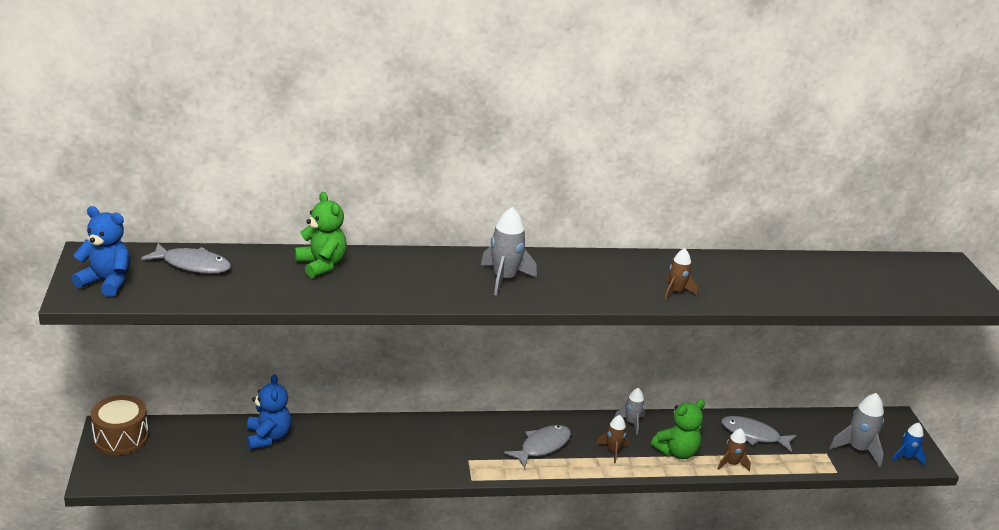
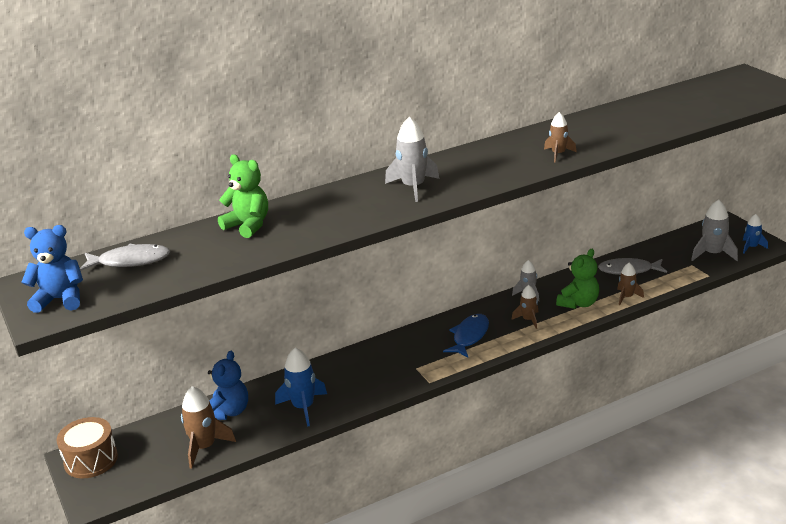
camera: 15 degrees left, 0 degrees up
blue teddy bear [247,374,291,450] -> blue teddy bear turned 45 degrees clockwise [208,351,248,420]
grey fish [504,425,571,468] -> blue fish [443,314,489,357]
none -> brown rocket [181,386,236,469]
none -> blue rocket [275,348,327,427]

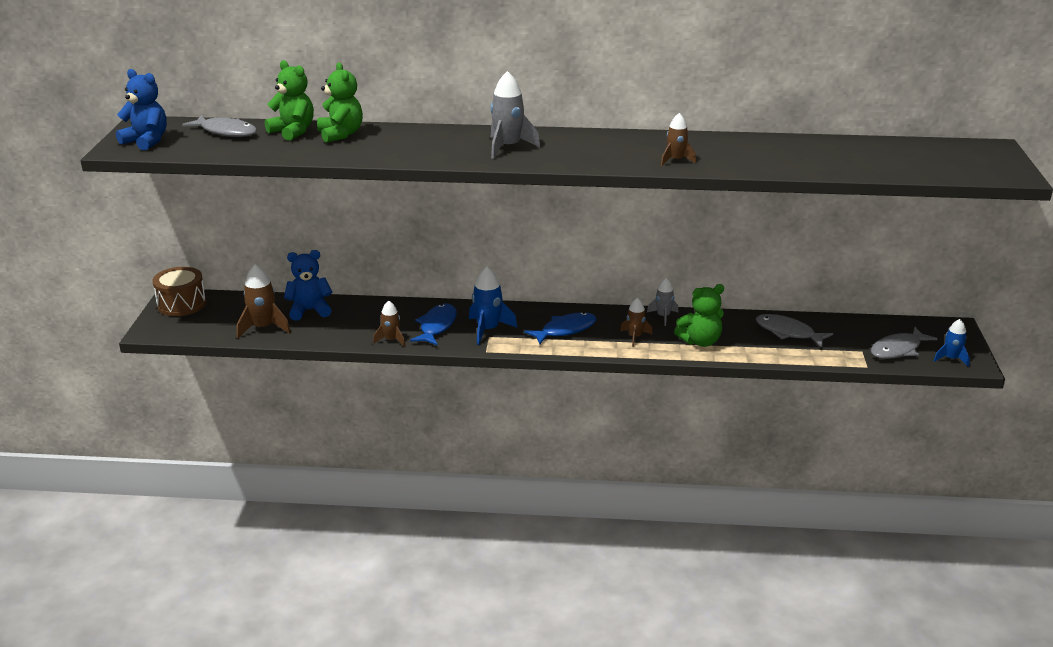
camera: 30 degrees right, 0 degrees up
blue teddy bear [208,351,248,420] -> blue teddy bear turned 150 degrees counterclockwise [284,250,332,321]
blue rocket [275,348,327,427] -> blue rocket moved to [469,266,517,345]
brown rocket [617,263,644,305] -> brown rocket moved to [373,301,405,347]
grey rocket [691,199,738,261] -> grey fish [871,327,937,359]
none -> green teddy bear [265,60,314,141]
none -> blue fish [410,304,457,345]

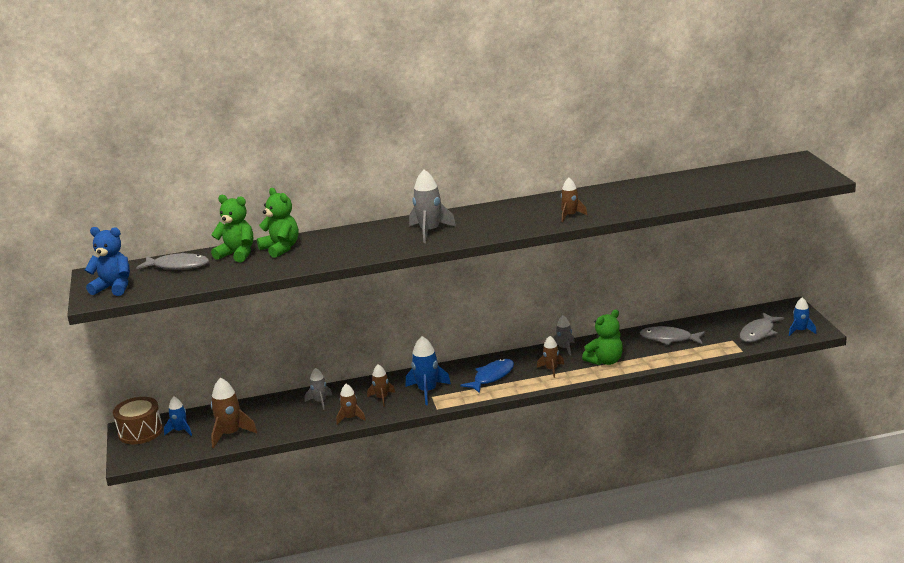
camera: 15 degrees left, 5 degrees down
blue teddy bear [284,250,332,321] -> none
blue fish [410,304,457,345] -> brown rocket [367,364,395,407]
none -> blue rocket [164,397,192,436]
none -> grey rocket [305,368,333,410]

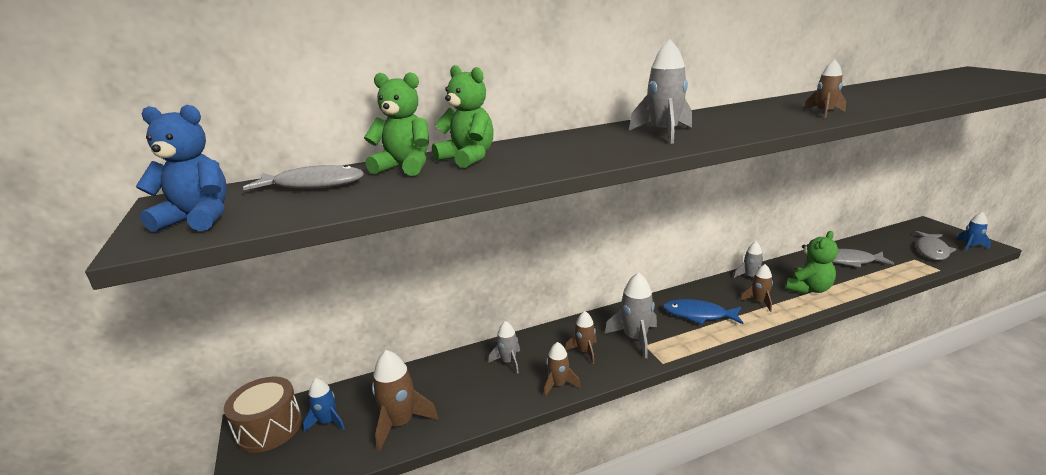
camera: 10 degrees left, 0 degrees up
blue rocket [406,336,451,405] -> grey rocket [605,272,657,358]
blue fish [460,359,514,393] -> blue fish turned 105 degrees counterclockwise [663,299,743,325]

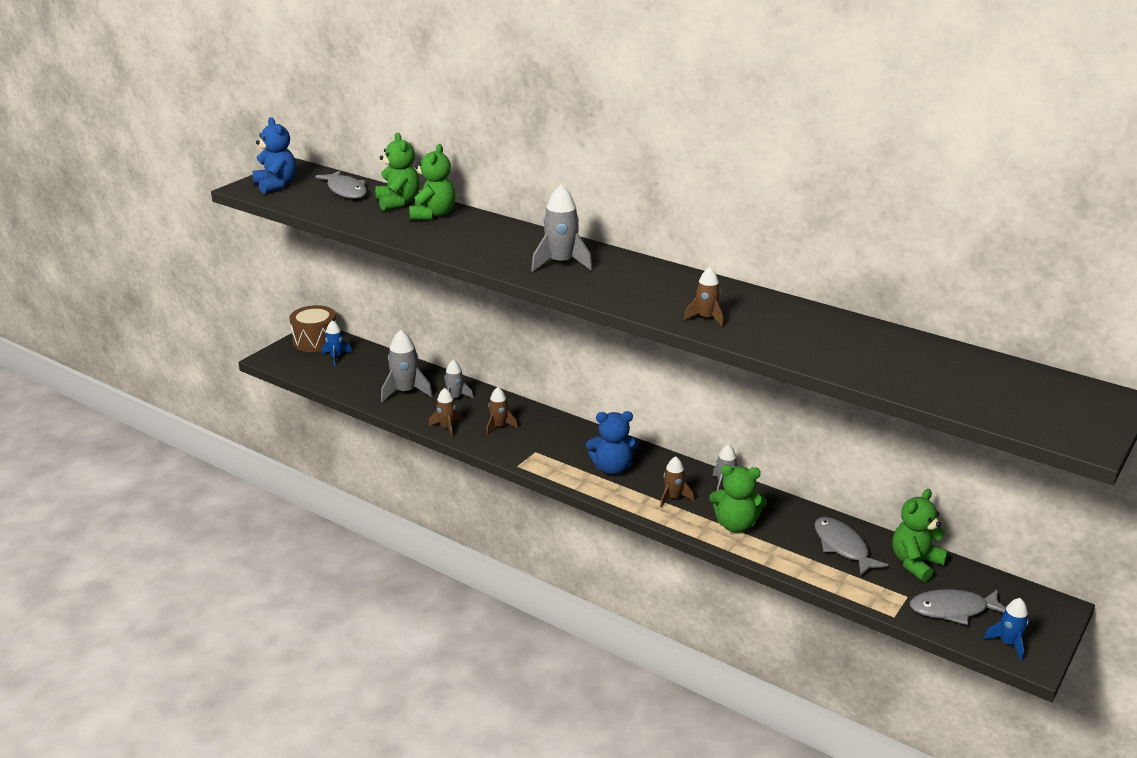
camera: 55 degrees right, 5 degrees up
brown rocket [372,350,438,452] -> none
grey rocket [605,272,657,358] -> grey rocket moved to [381,330,433,402]
blue fish [663,299,743,325] -> blue teddy bear [586,411,639,475]
none -> green teddy bear [892,489,948,582]

